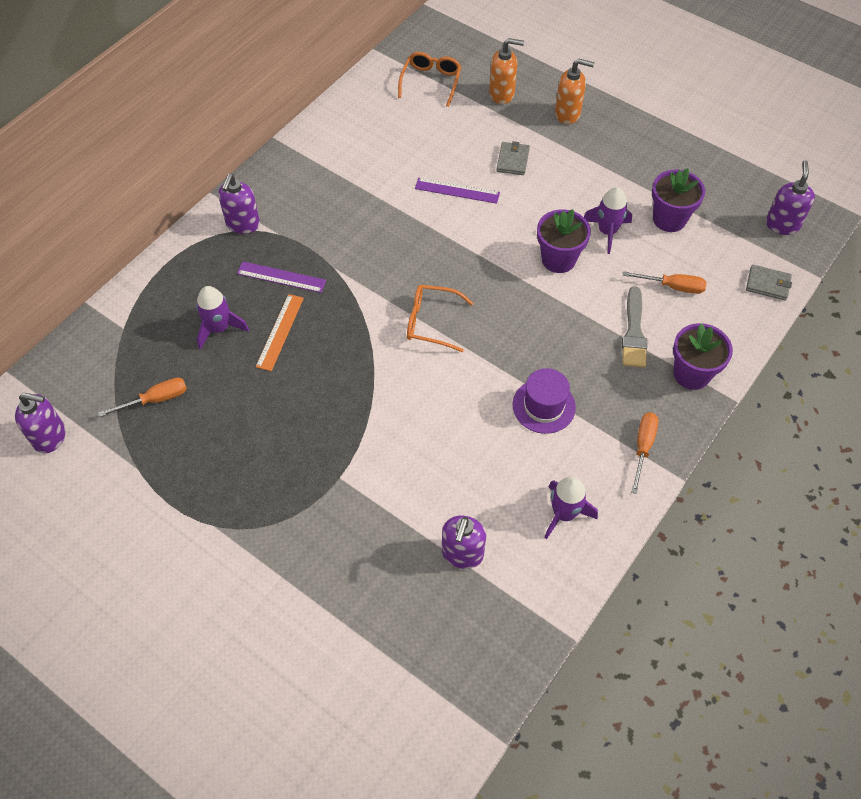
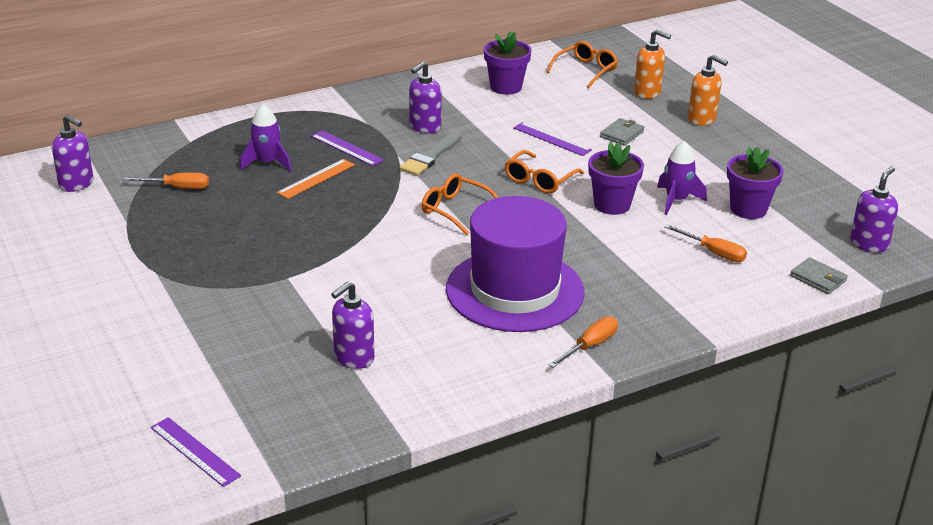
camera: 25 degrees right, 25 degrees down
purple soap dispenser [218,174,260,234] -> purple soap dispenser moved to [409,61,442,133]
purple hat [513,368,576,434] -> purple hat [446,196,585,332], size x2.06
purple rocket [544,477,598,539] -> none
grey brush [622,286,647,368] -> grey brush moved to [400,132,462,176]
purple flower pot [673,323,733,390] -> purple flower pot moved to [484,31,532,95]
none -> purple ruler [151,417,241,487]
none -> orange glasses [505,150,584,193]

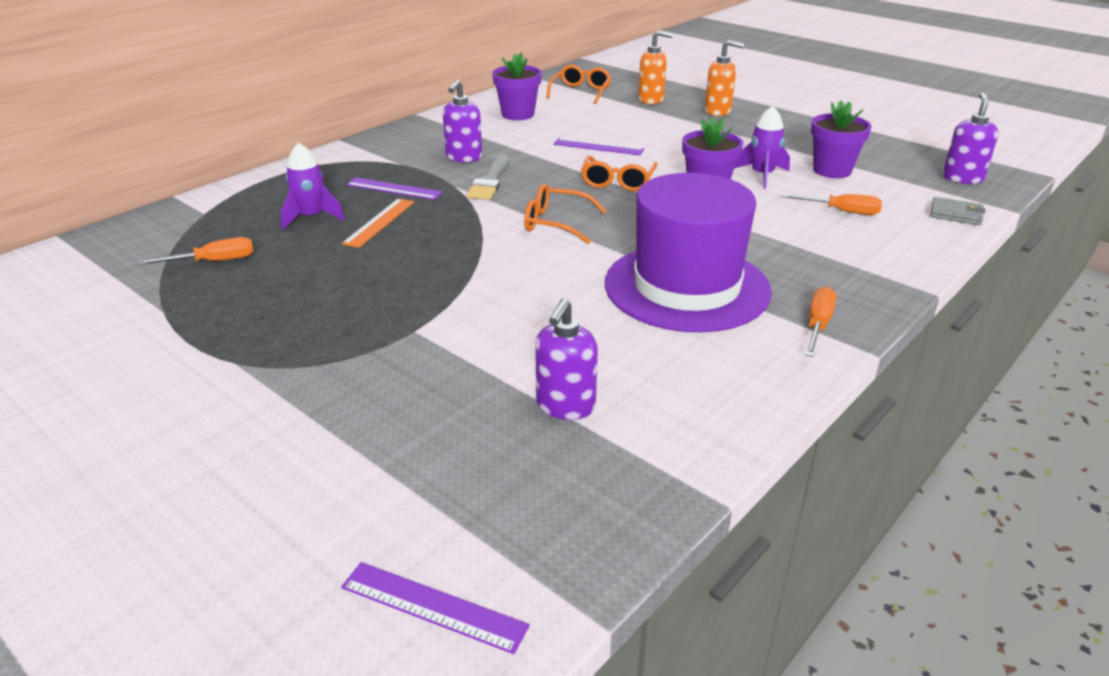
camera: 20 degrees left, 0 degrees up
purple soap dispenser [52,114,94,192] -> none
grey wallet [600,118,644,146] -> none

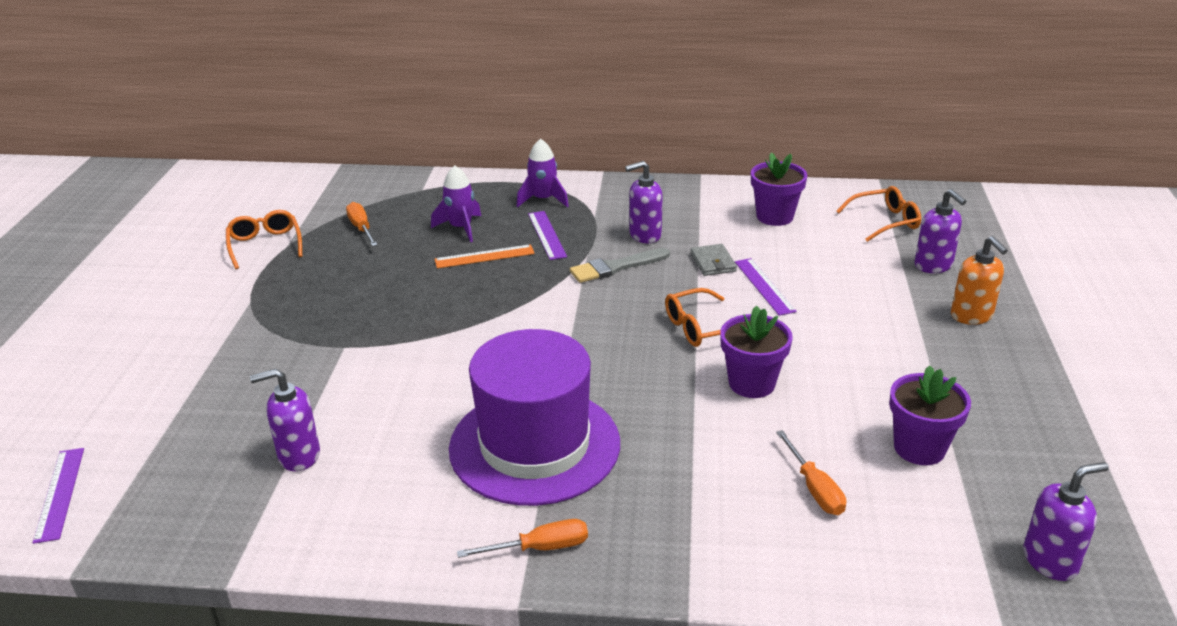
camera: 55 degrees right, 0 degrees up
orange screwdriver [138,237,254,265] -> orange screwdriver turned 150 degrees counterclockwise [346,202,378,246]
orange glasses [524,184,606,244] -> orange glasses moved to [226,210,302,269]
orange soap dispenser [638,30,673,104] -> purple soap dispenser [914,189,967,273]
purple rocket [734,106,790,189] -> purple rocket moved to [517,139,569,207]
grey wallet [930,197,985,225] -> grey wallet moved to [691,244,737,276]

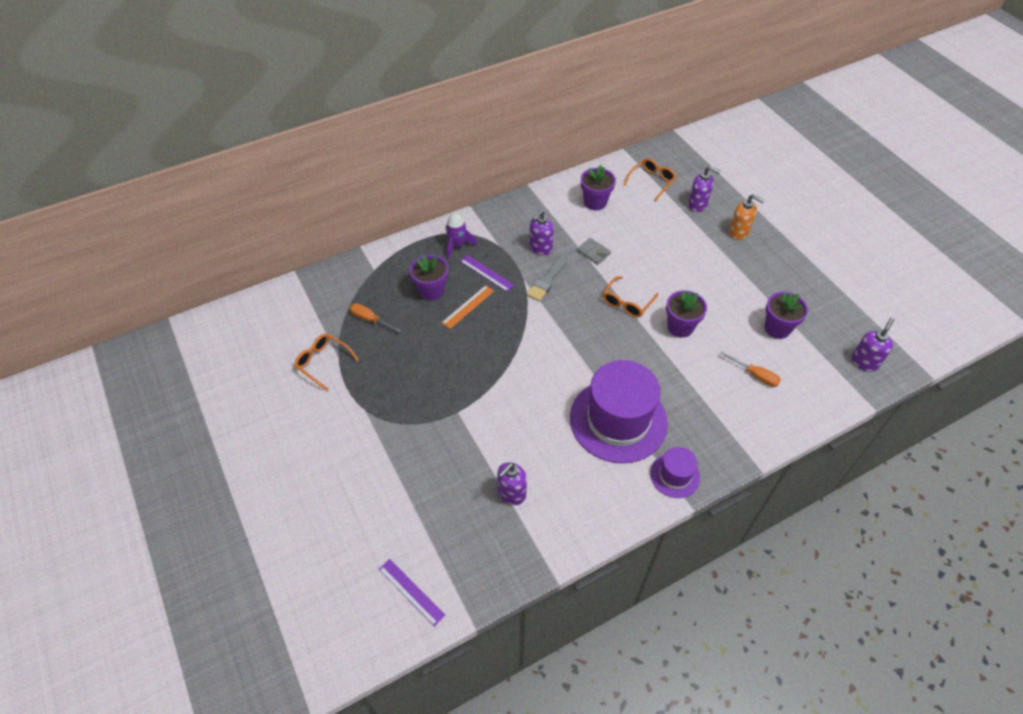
camera: 35 degrees left, 20 degrees up
purple rocket [431,166,481,242] -> purple flower pot [409,255,448,301]
orange screwdriver [457,519,588,558] -> purple hat [650,447,700,498]
purple ruler [735,258,797,316] -> none

